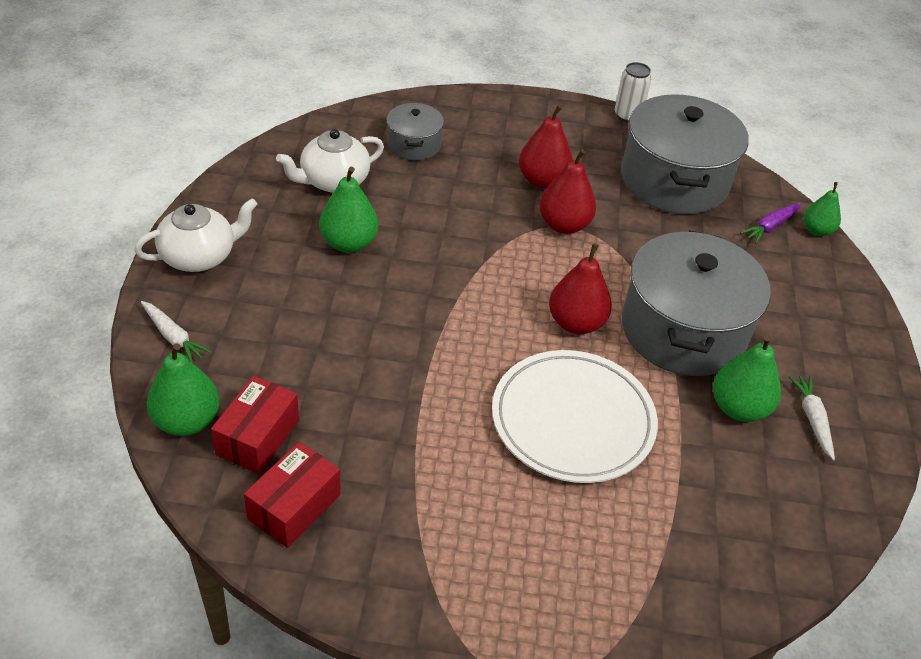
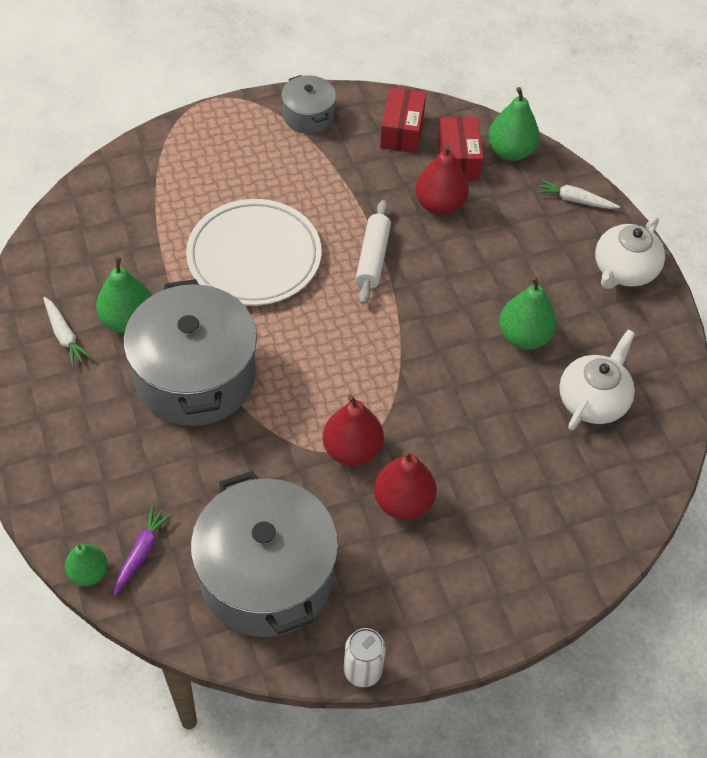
camera: 155 degrees right, 10 degrees up
grey pot [387,103,444,160] -> grey pot moved to [281,75,336,134]
red pear [549,243,612,334] -> red pear moved to [415,144,469,215]
none -> white rolling pin [356,200,391,304]

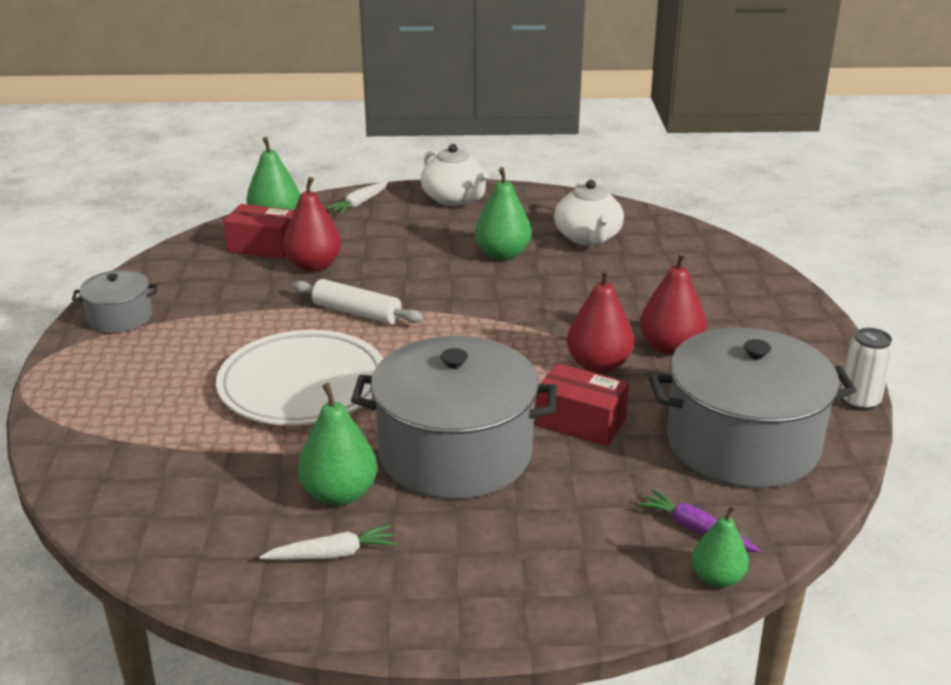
camera: 70 degrees left, 25 degrees down
red box [380,87,426,153] -> red box moved to [535,363,629,446]
white teapot [559,330,635,430] -> white teapot turned 150 degrees counterclockwise [554,180,624,246]

